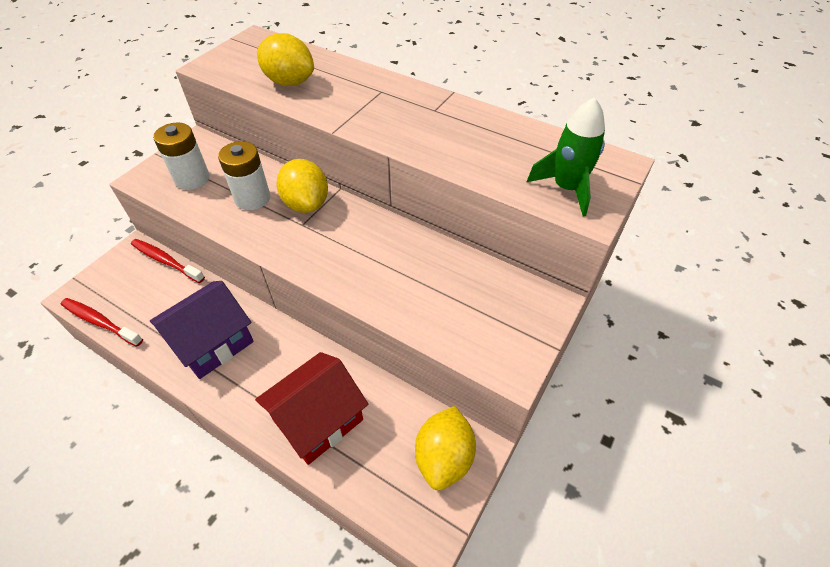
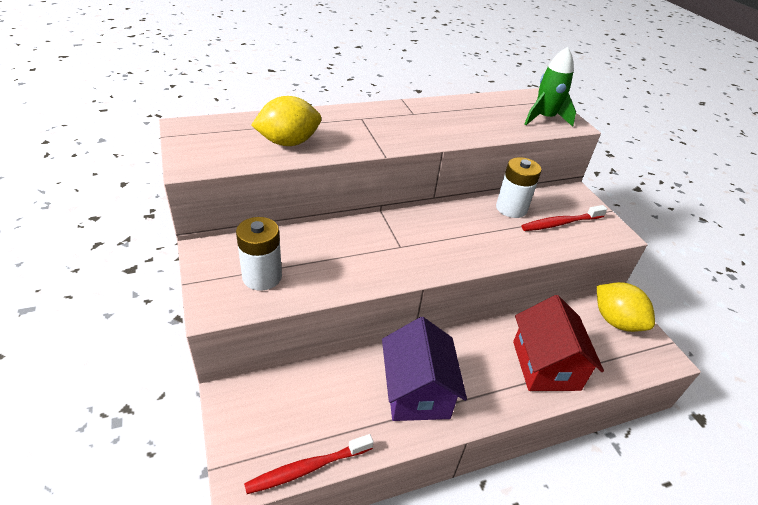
camera: 55 degrees left, 10 degrees down
red toothbrush [131,239,205,283] -> red toothbrush moved to [521,205,607,231]
white battery [218,141,270,210] -> white battery moved to [496,157,542,218]
yellow lemon [277,159,328,213] -> none

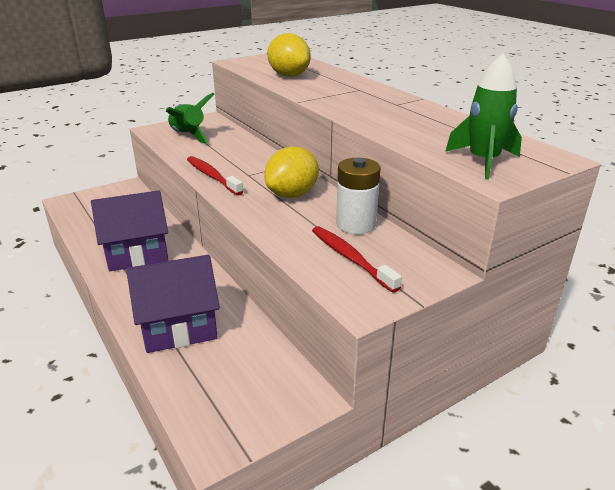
camera: 80 degrees right, 10 degrees down
white battery [236,217,282,291] -> green rocket [166,93,214,143]
red toothbrush [244,434,373,494] -> red toothbrush moved to [187,156,243,196]
red house [513,295,604,391] -> purple house [126,255,220,353]
yellow lemon [597,282,655,332] -> yellow lemon moved to [264,146,319,198]

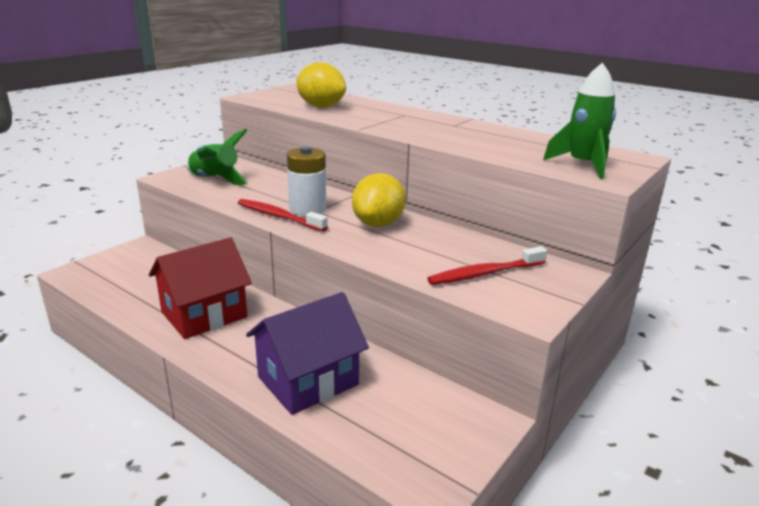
camera: 20 degrees left, 5 degrees down
purple house [91,190,168,271] -> red house [149,237,252,339]
red toothbrush [312,226,402,293] -> red toothbrush turned 60 degrees counterclockwise [427,246,547,285]
white battery [336,158,380,234] -> white battery moved to [287,146,326,216]

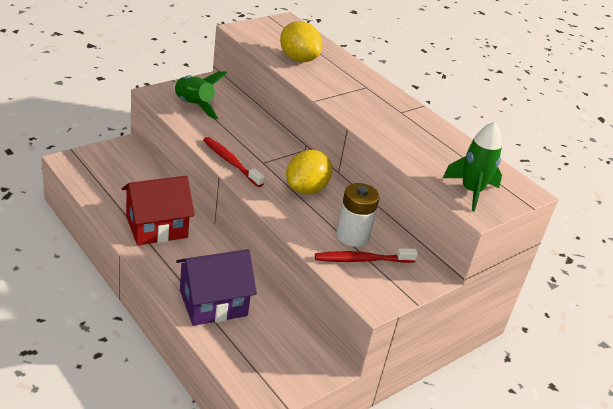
camera: 10 degrees right, 10 degrees up
white battery [287,146,326,216] -> white battery moved to [336,183,380,247]

